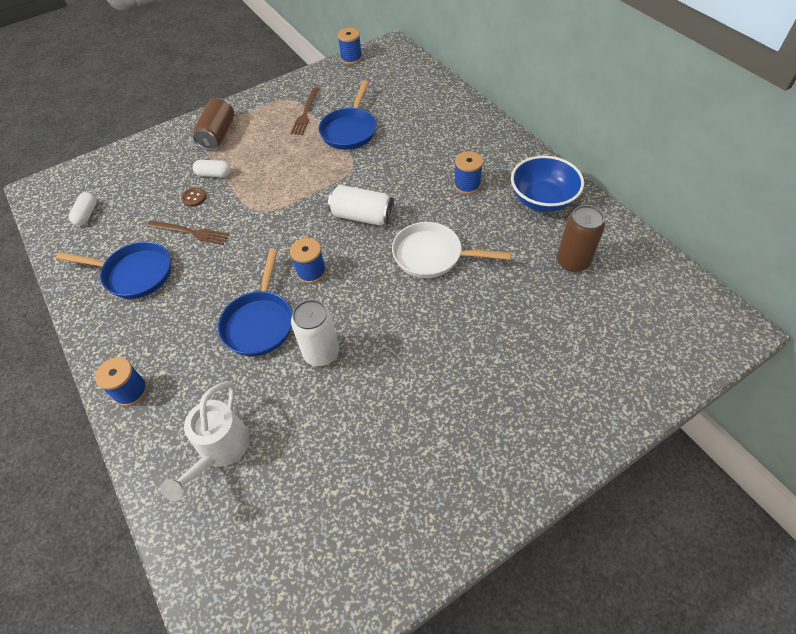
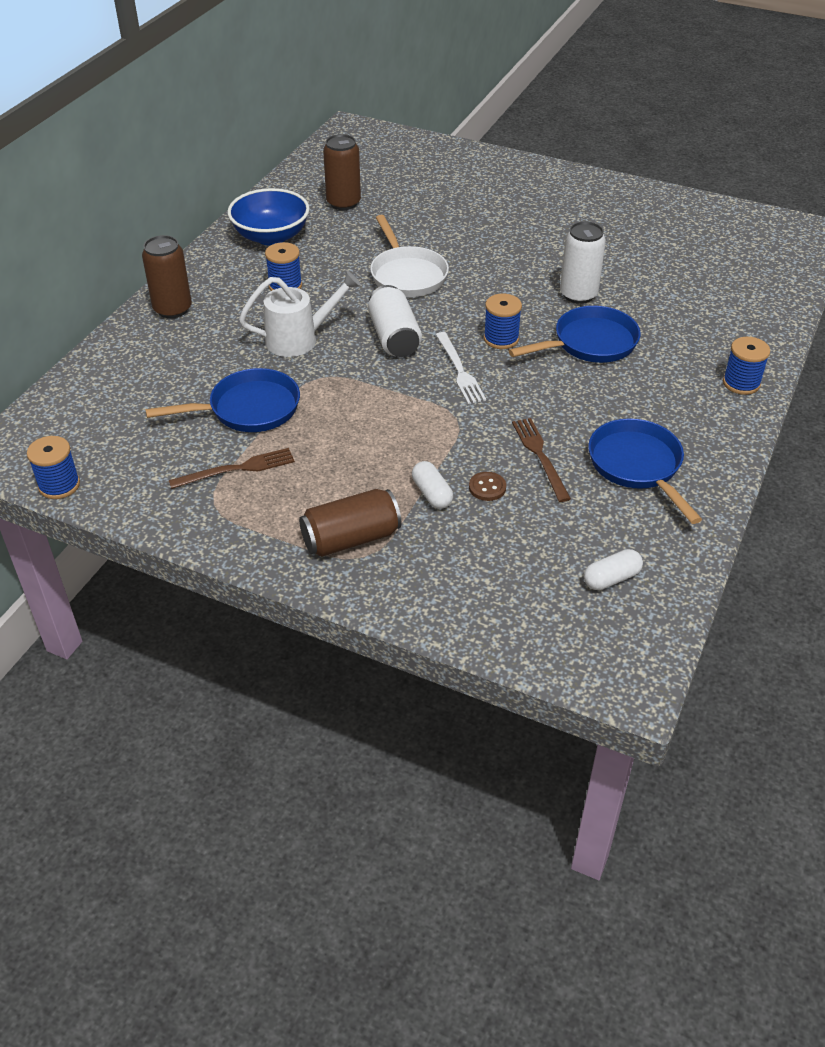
camera: 125 degrees left, 10 degrees down
white watering can [161,381,250,501] -> white watering can moved to [239,270,361,357]
none -> brown can [142,235,192,318]
none -> white fork [436,332,486,404]

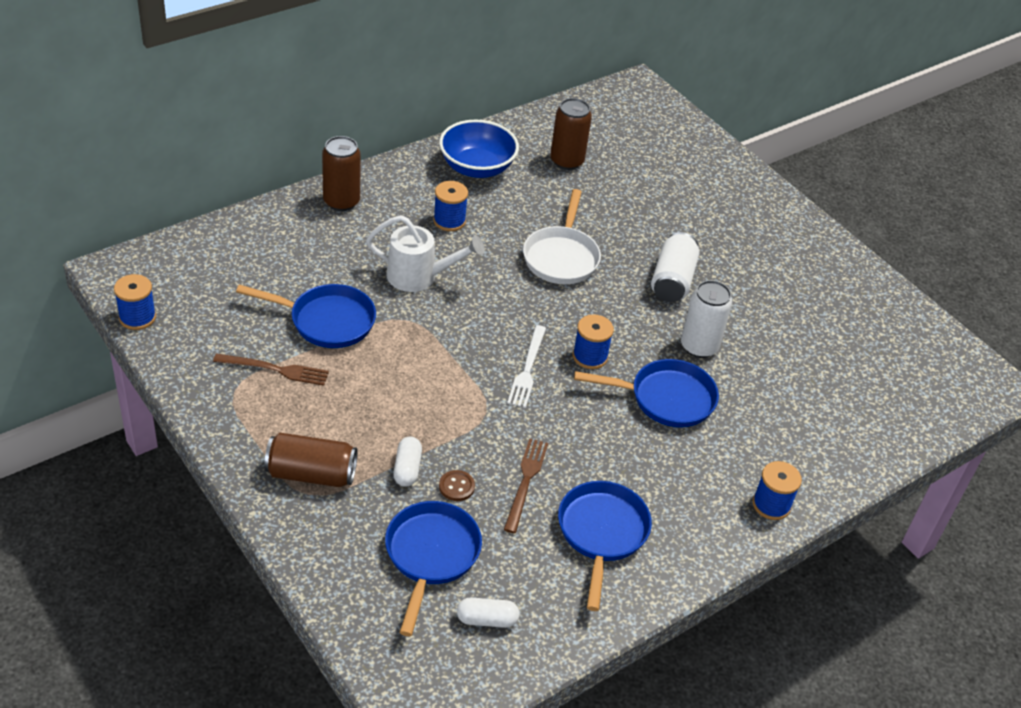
camera: 25 degrees right, 0 degrees up
white can [368,285,422,357] -> white can moved to [651,232,700,302]
none -> blue pan [385,501,482,636]

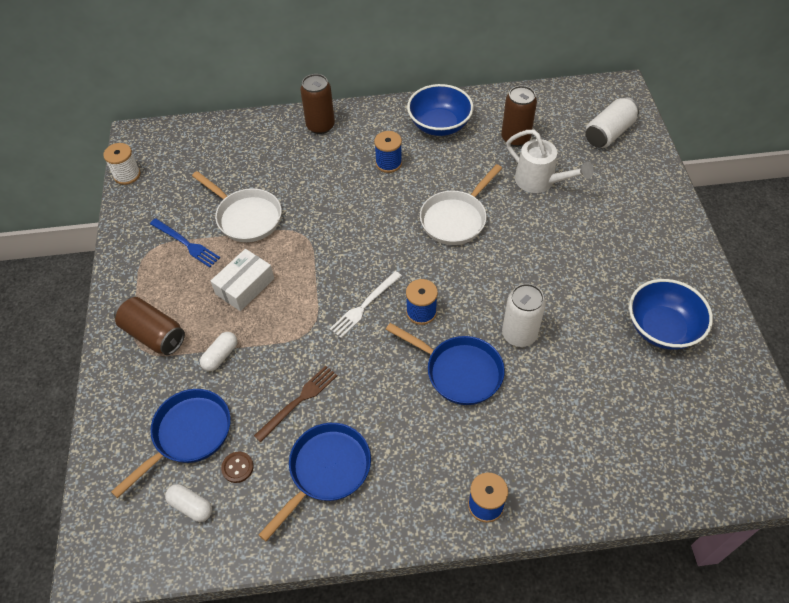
camera: 35 degrees right, 10 degrees up
blue spool [114,274,156,330] -> white spool [103,143,140,185]
brown fork [213,353,329,386] -> blue fork [150,218,220,268]
blue pan [236,284,376,348] -> white pan [192,171,282,242]
white watering can [366,215,485,292] -> white watering can moved to [506,130,593,193]
brown button [439,470,475,501] -> brown button moved to [221,452,254,483]
white can [651,232,700,302] -> white can moved to [586,97,639,148]
none -> white box [211,249,274,311]
none -> blue bowl [629,279,713,350]

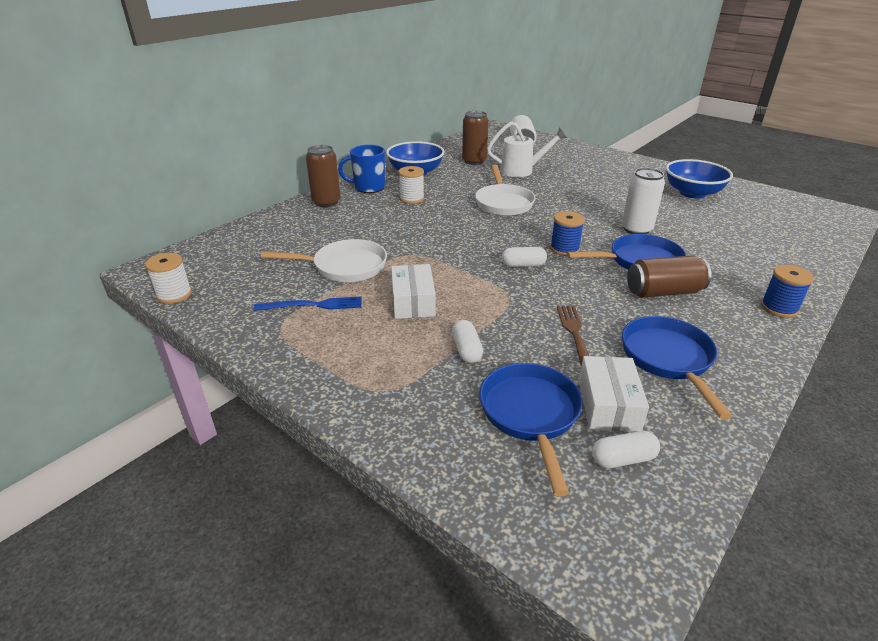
camera: 45 degrees left, 20 degrees down
brown can [114,297,185,355] -> brown can moved to [627,255,711,298]
brown button [221,452,254,483] -> white box [579,356,649,432]
white fork [330,271,402,338] -> white capsule [502,247,547,267]
blue spool [374,131,402,173] -> white spool [398,166,424,204]
none -> blue mug [338,145,385,193]

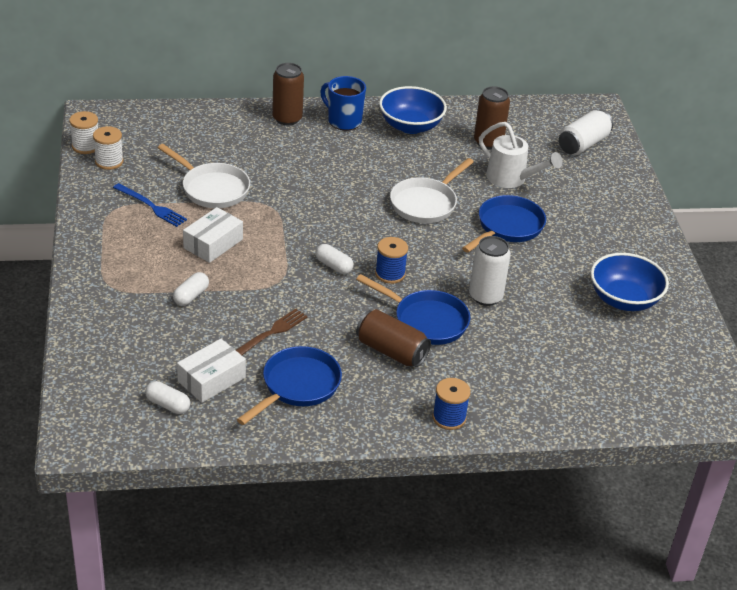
camera: 40 degrees right, 5 degrees up
white spool [398,166,424,204] -> white spool moved to [93,126,124,170]
blue pan [479,363,582,497] -> blue pan moved to [462,195,546,253]

